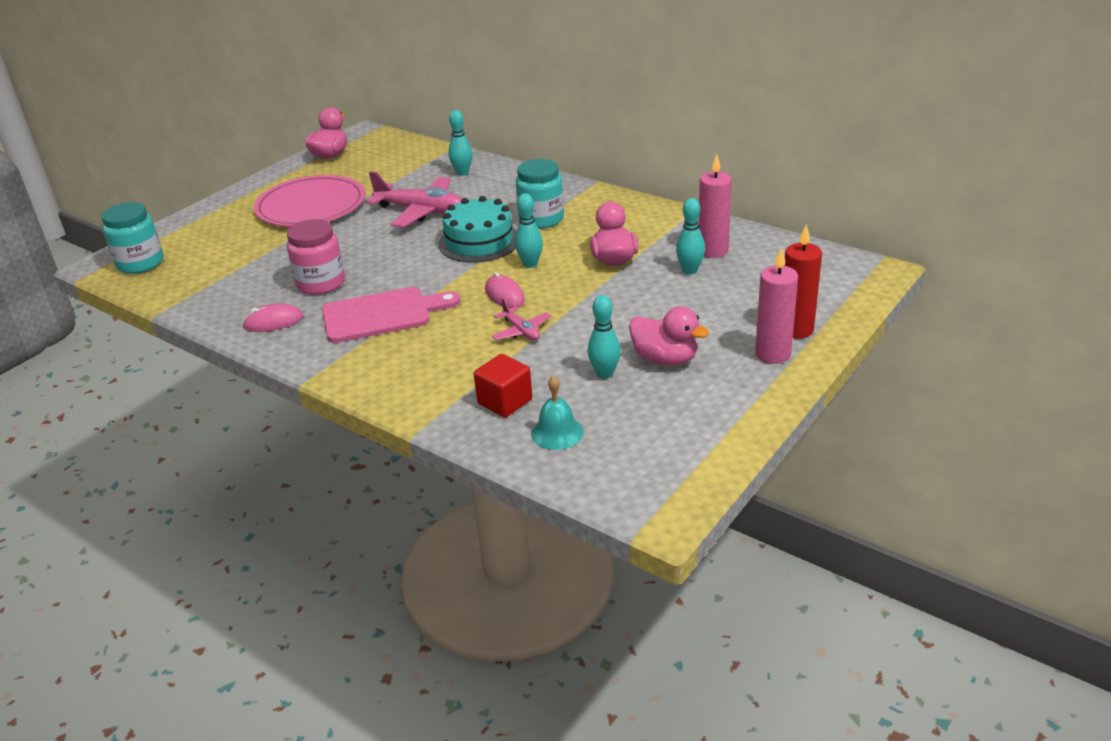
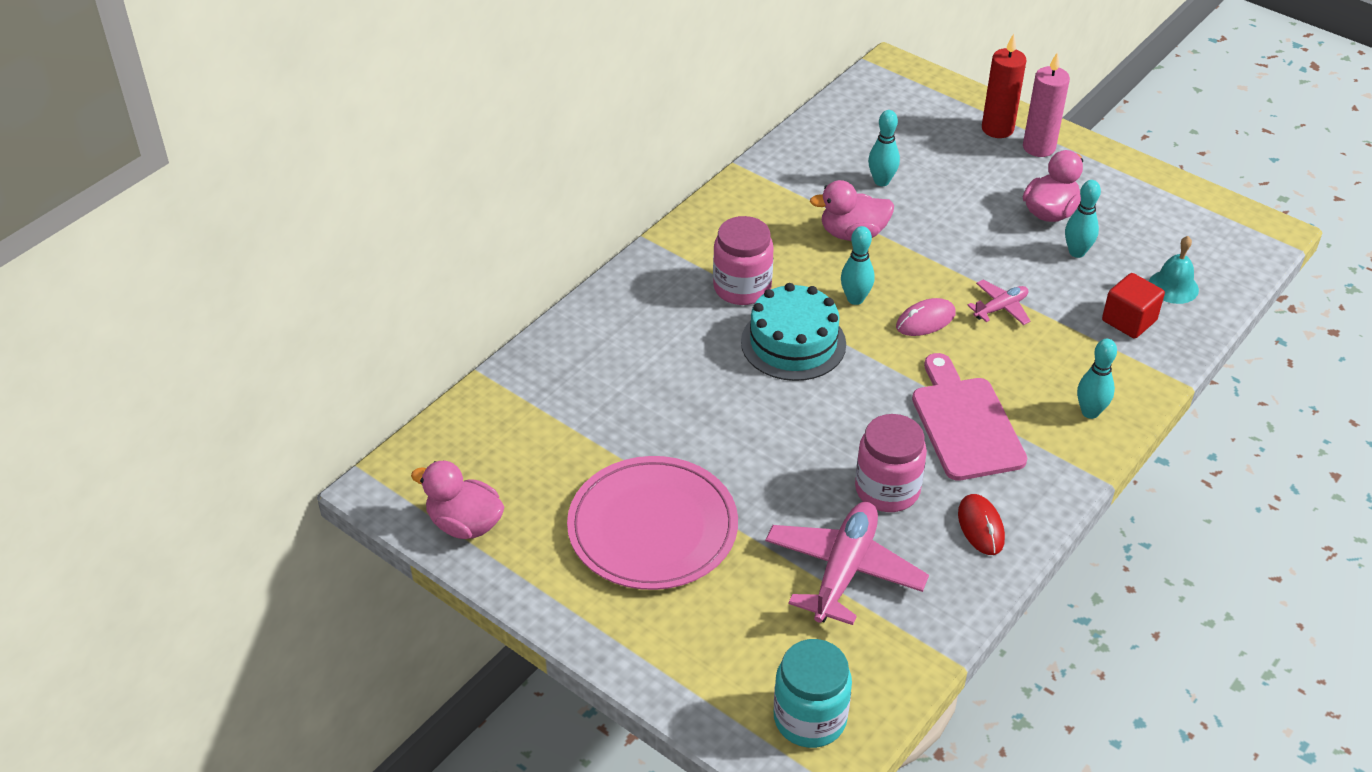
camera: 90 degrees left, 10 degrees up
pink mouse [243,303,303,332] -> red mouse [958,494,1005,555]
pink plane [367,172,462,228] -> pink plane moved to [765,502,929,625]
turquoise bowling pin [448,110,472,176] -> turquoise bowling pin moved to [1077,339,1117,419]
turquoise jar [516,159,564,229] -> pink jar [713,216,774,305]
pink candle [699,154,732,258] -> none

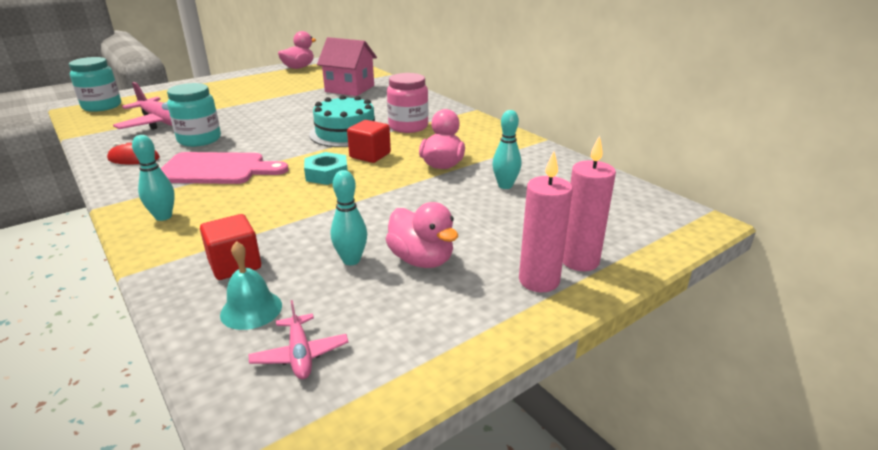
camera: 105 degrees right, 15 degrees down
pink plate [567,456,738,590] -> none
turquoise bowling pin [841,226,875,305] -> red cube [347,120,391,163]
pink jar [855,414,927,512] -> turquoise jar [167,83,221,147]
pink mouse [896,298,956,336] -> turquoise nut [304,152,348,185]
pink plane [967,280,1031,325] -> pink plane moved to [249,300,349,379]
red candle [982,34,1026,138] -> pink candle [563,135,616,271]
none -> pink house [317,37,377,96]

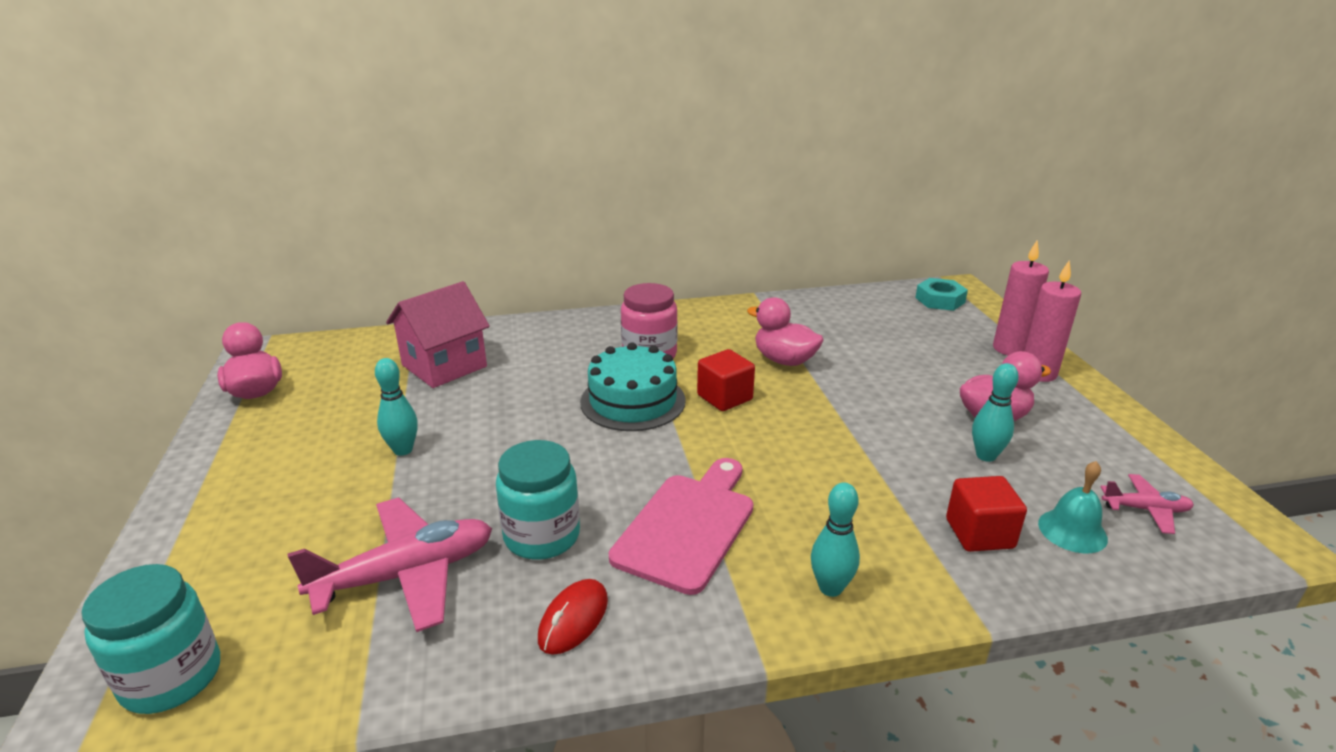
camera: 65 degrees left, 0 degrees up
turquoise nut [304,152,348,185] -> turquoise nut moved to [915,278,968,311]
turquoise bowling pin [492,110,521,189] -> turquoise bowling pin moved to [375,358,418,456]

